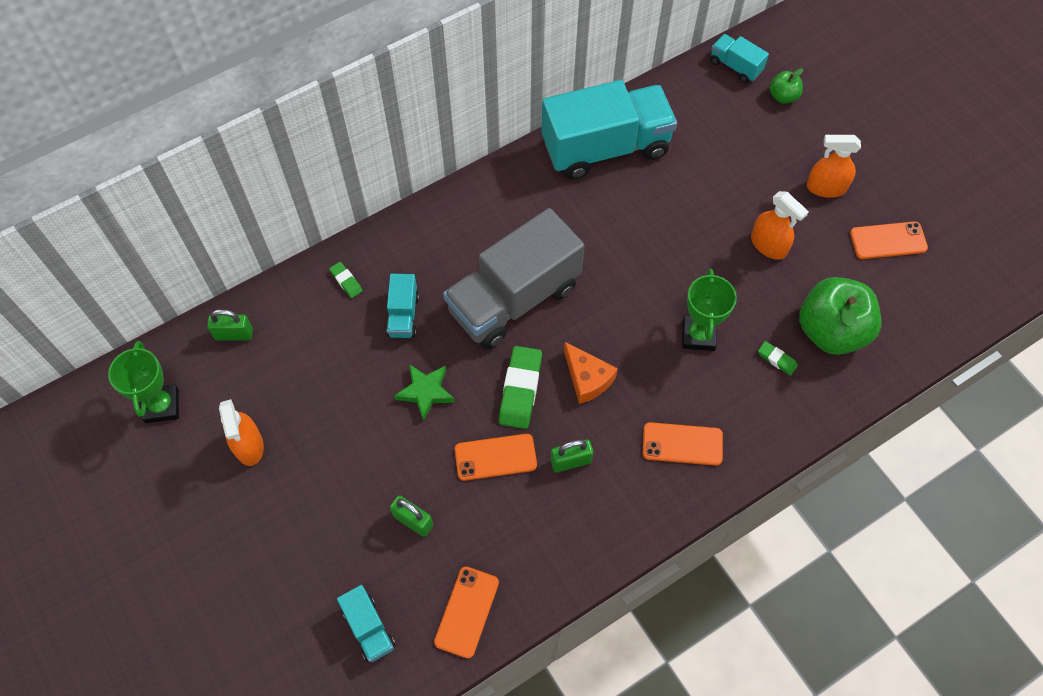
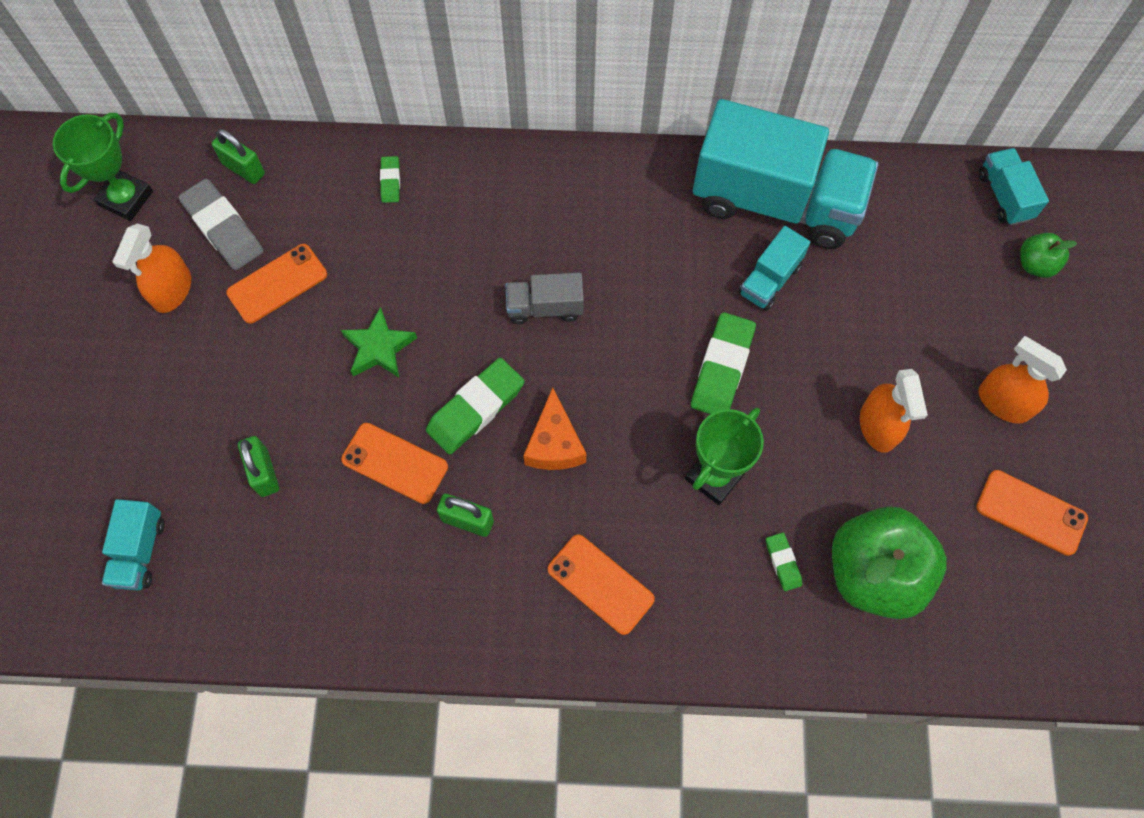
camera: 35 degrees right, 5 degrees up
turquoise truck [386,274,419,338] -> turquoise truck moved to [738,226,810,311]
orange phone [434,567,499,658] -> orange phone moved to [226,244,327,324]
grey truck [443,208,585,349] -> grey truck [505,273,584,324], size x0.44
none -> grey eraser [178,179,263,270]
none -> green eraser [691,312,756,414]

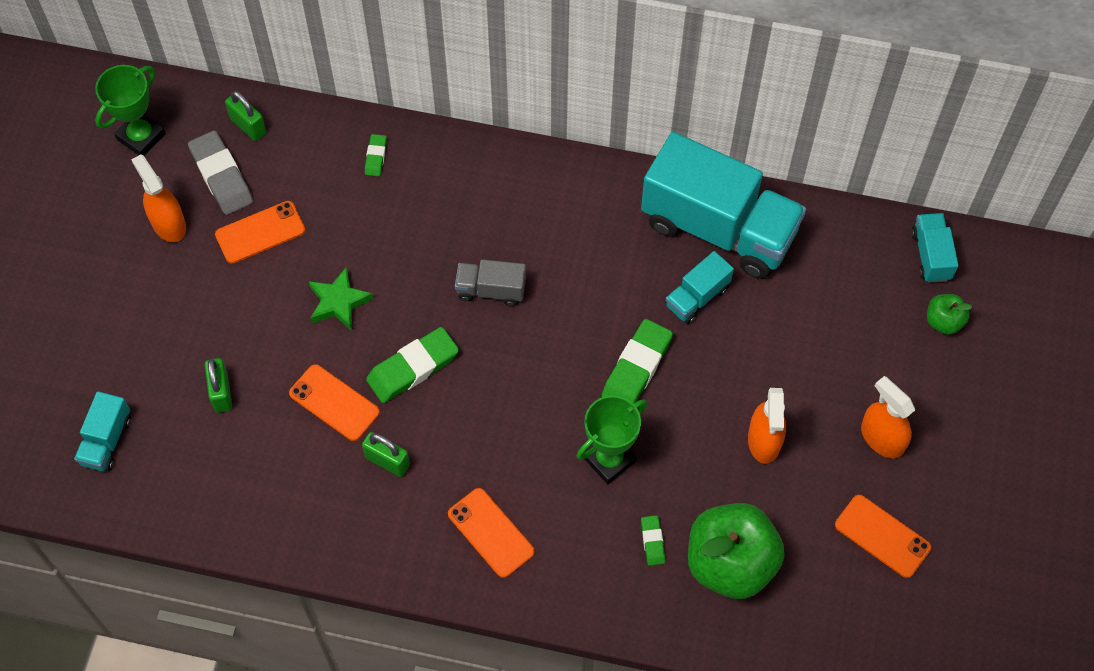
camera: 10 degrees right, 5 degrees down
orange spray bottle [113,224,191,313] -> orange spray bottle turned 120 degrees clockwise [131,155,186,242]
orange cheese [523,387,586,470] -> none

